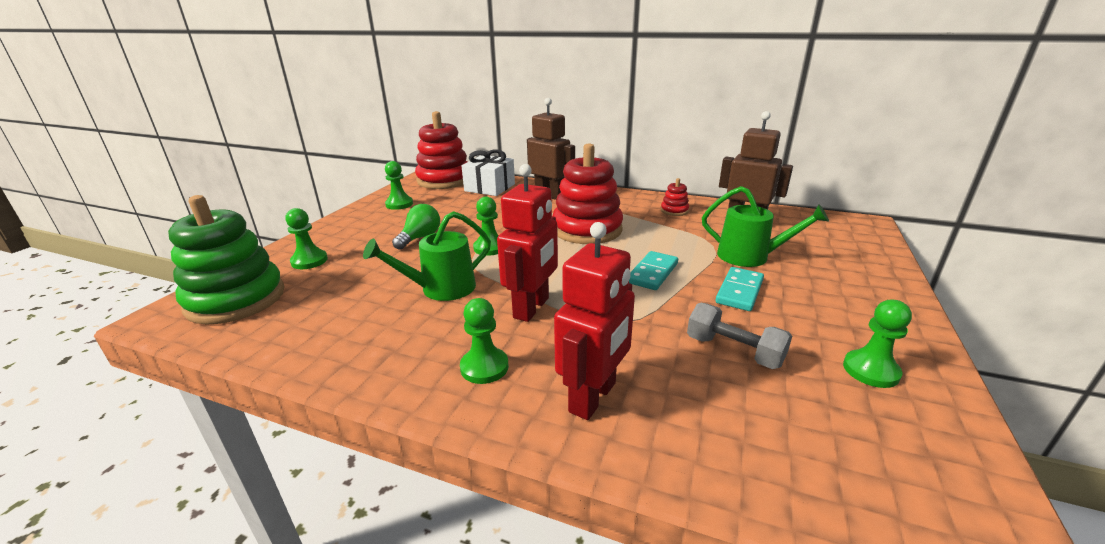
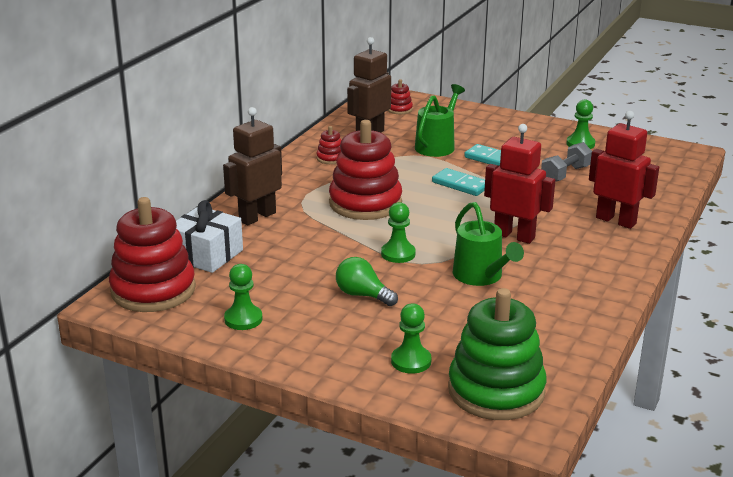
camera: 85 degrees left, 0 degrees up
green pawn [460,298,509,384] -> none
none -> red stacking toy [387,79,413,114]

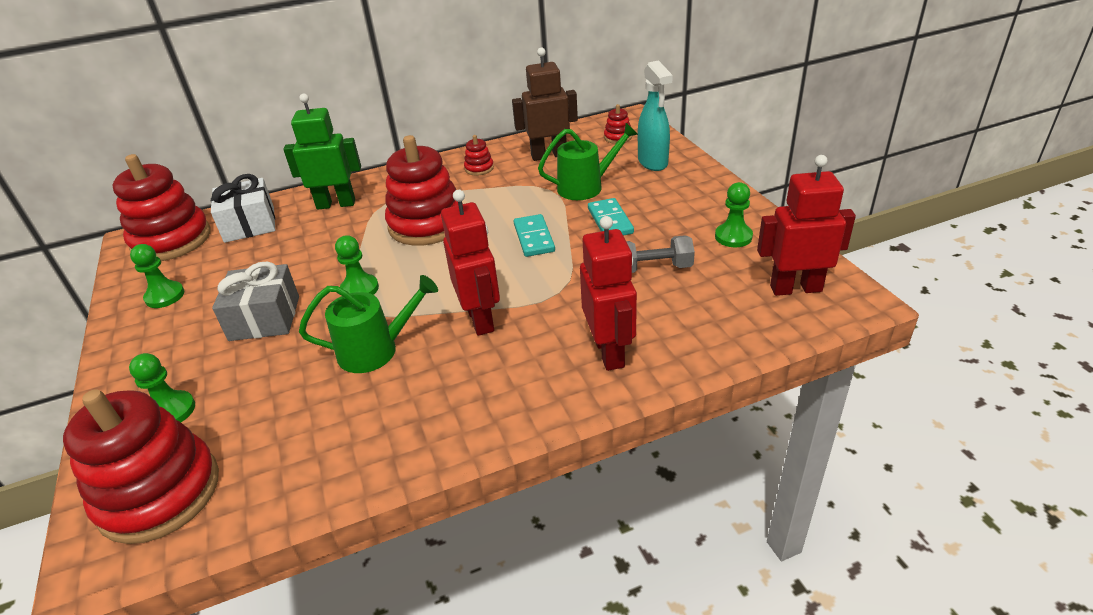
camera: 45 degrees right, 10 degrees up
brown robot [223,107,282,225] -> green robot [283,93,361,209]
green light bulb [336,257,398,306] -> grey gift [212,262,299,341]
green stacking toy [448,288,546,420] -> red stacking toy [63,389,219,544]
green watering can [453,202,524,286] -> green watering can turned 120 degrees counterclockwise [299,275,438,373]
none -> turquoise spray bottle [638,60,673,171]
none -> red robot [757,155,856,296]

